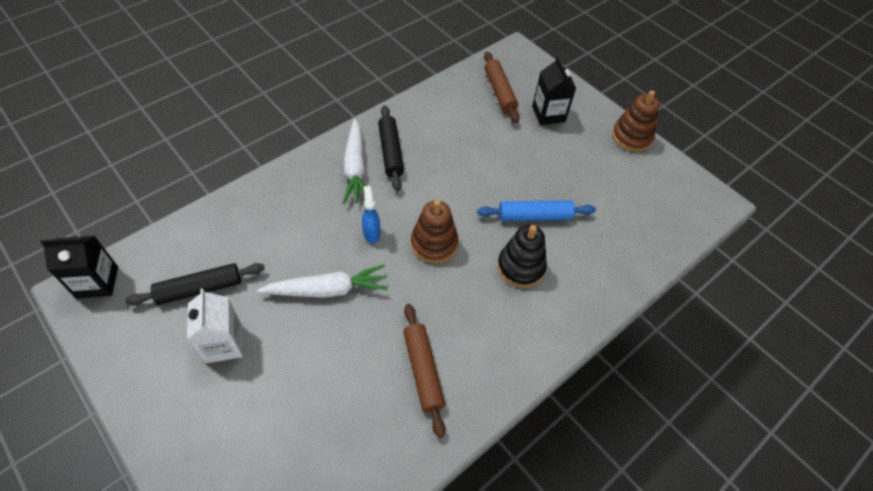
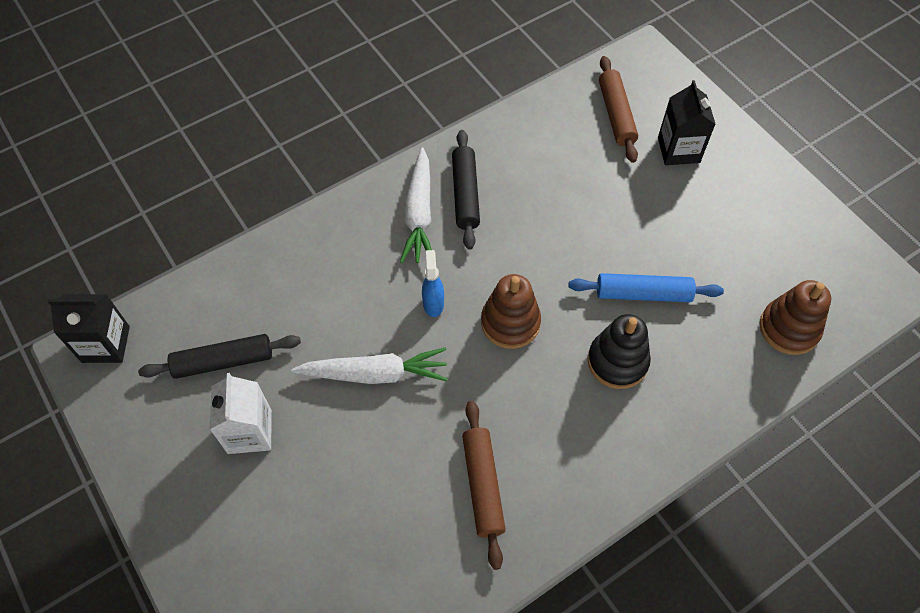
camera: 10 degrees right, 5 degrees up
brown stacking toy [612,90,660,152] -> brown stacking toy moved to [760,280,831,355]

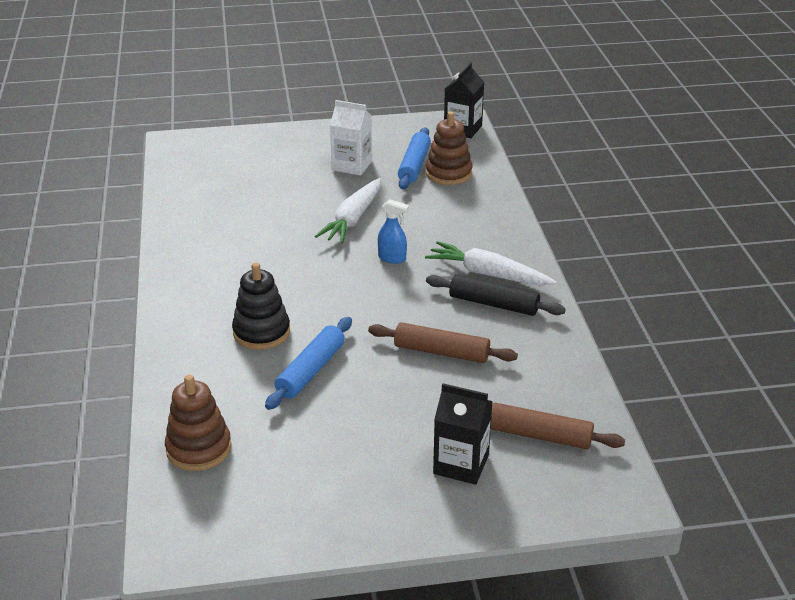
camera: 115 degrees right, 25 degrees down
black rolling pin [138,334,301,379] -> blue rolling pin [398,127,431,189]
brown rolling pin [462,401,506,570] -> brown rolling pin moved to [368,322,518,363]
brown stacking toy [481,274,541,349] -> brown stacking toy moved to [426,111,472,185]

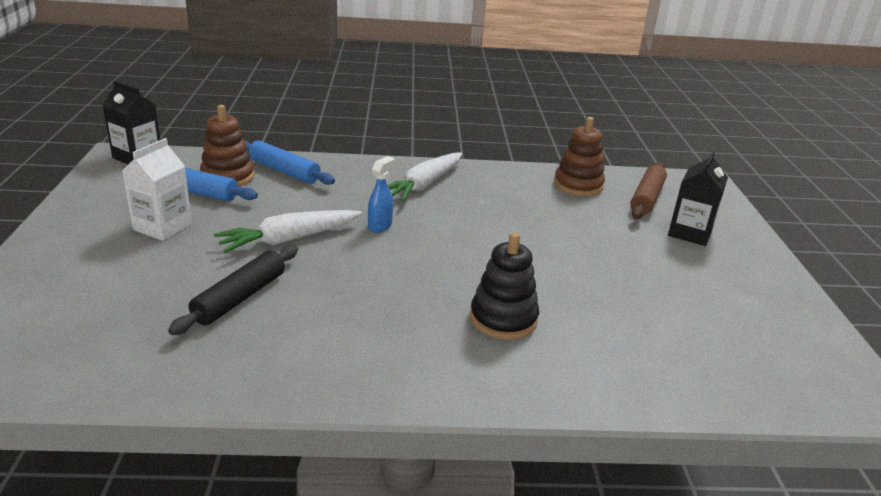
camera: 85 degrees left, 5 degrees down
brown stacking toy [165,374,231,471] -> brown stacking toy moved to [554,117,605,196]
blue rolling pin [265,317,352,410] -> blue rolling pin moved to [245,140,335,185]
white carrot [315,178,381,244] -> white carrot turned 120 degrees clockwise [214,210,362,253]
brown rolling pin [368,322,518,363] -> none
black rolling pin [426,274,566,316] -> black rolling pin moved to [168,245,298,335]

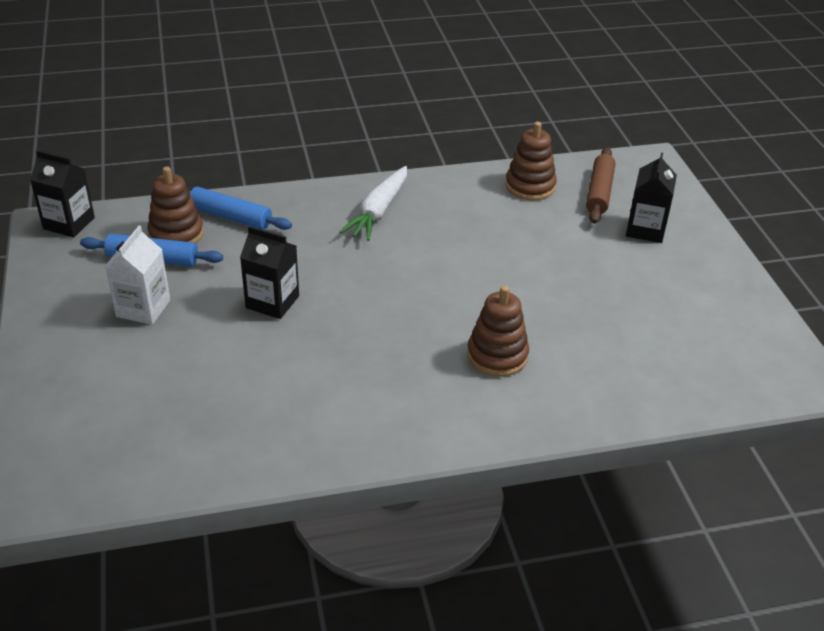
camera: 10 degrees left, 10 degrees up
black rolling pin [168,245,298,335] -> none
white carrot [214,210,362,253] -> black carton [240,226,299,319]
blue spray bottle [368,156,394,233] -> none
black stacking toy [470,232,539,340] -> brown stacking toy [467,286,529,377]

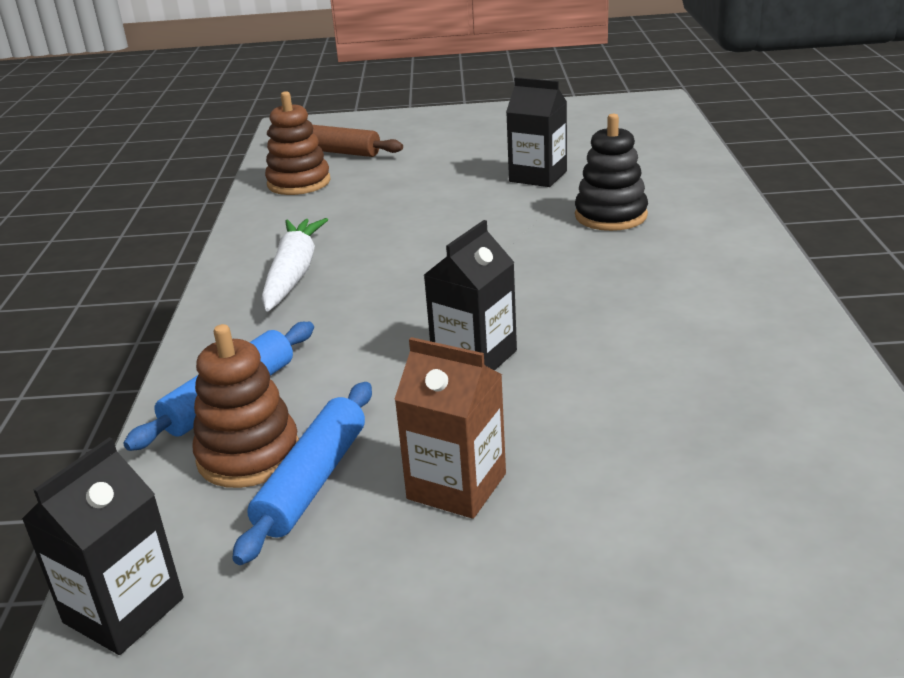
camera: 75 degrees left, 10 degrees down
white carton [105,226,170,325] -> brown carton [394,337,506,519]
white carrot [339,166,407,241] -> white carrot turned 120 degrees counterclockwise [262,218,328,311]
brown stacking toy [467,286,529,377] -> black stacking toy [575,114,648,231]
black carton [626,153,677,243] -> black carton moved to [506,77,567,187]

